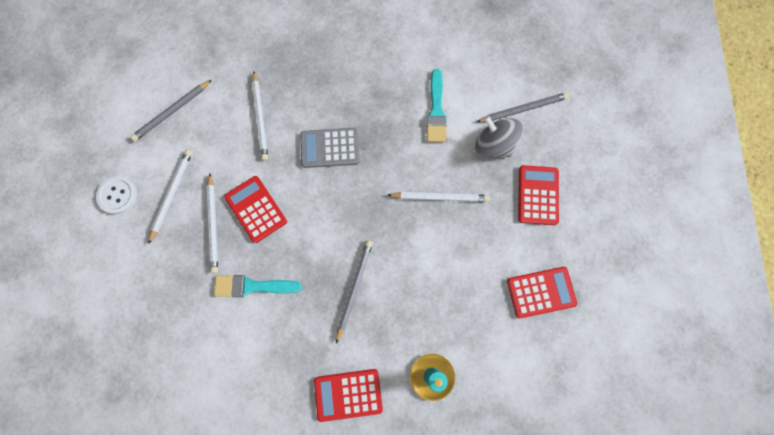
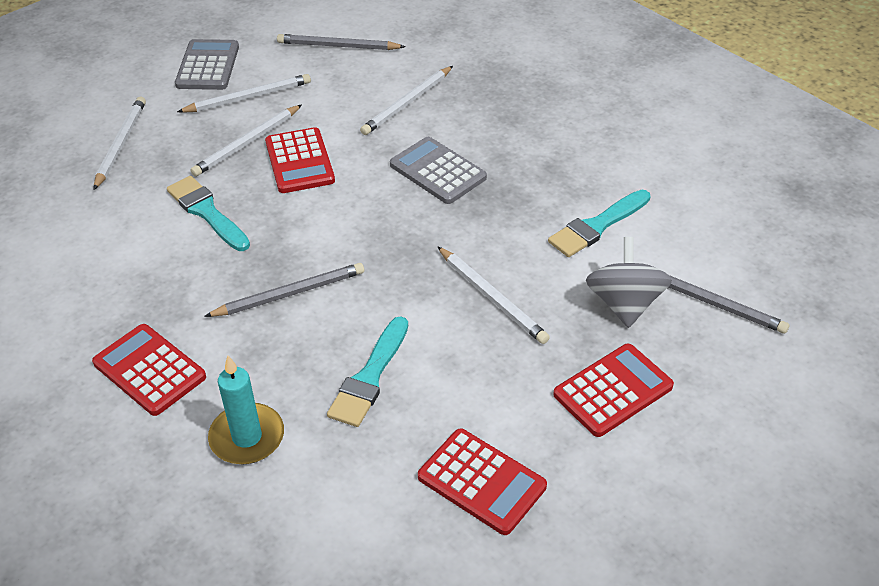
camera: 50 degrees right, 30 degrees down
white button [96,176,137,214] -> grey calculator [175,39,239,90]
red calculator [224,176,287,243] -> red calculator turned 150 degrees clockwise [265,127,335,193]
none -> white pencil [94,96,146,190]
none -> turquoise brush [327,316,408,427]

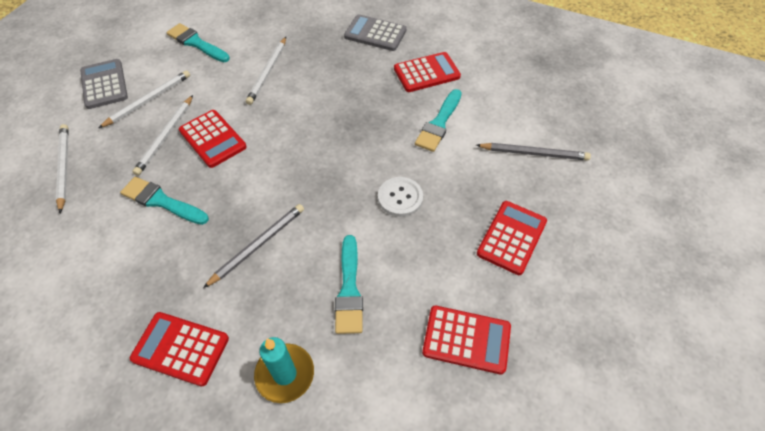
camera: 25 degrees left, 10 degrees up
grey pencil [277,34,405,50] -> turquoise brush [166,23,230,62]
grey calculator [390,137,487,204] -> grey calculator moved to [344,14,407,51]
white pencil [437,246,550,344] -> white button [378,177,423,217]
grey spinning top [586,237,672,328] -> none
none -> red calculator [394,52,461,92]

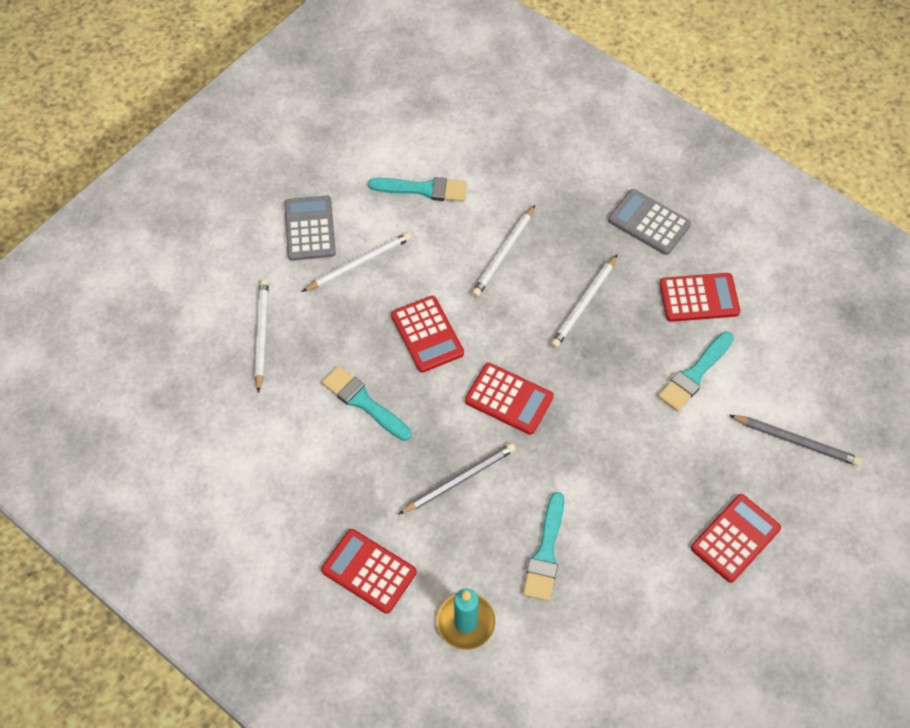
camera: 15 degrees right, 5 degrees up
white pencil [132,95,193,176] -> white pencil moved to [551,254,618,348]
turquoise brush [166,23,230,62] -> turquoise brush turned 135 degrees clockwise [368,177,467,202]
white button [378,177,423,217] -> none
red calculator [422,306,511,374] -> red calculator moved to [465,363,554,435]

